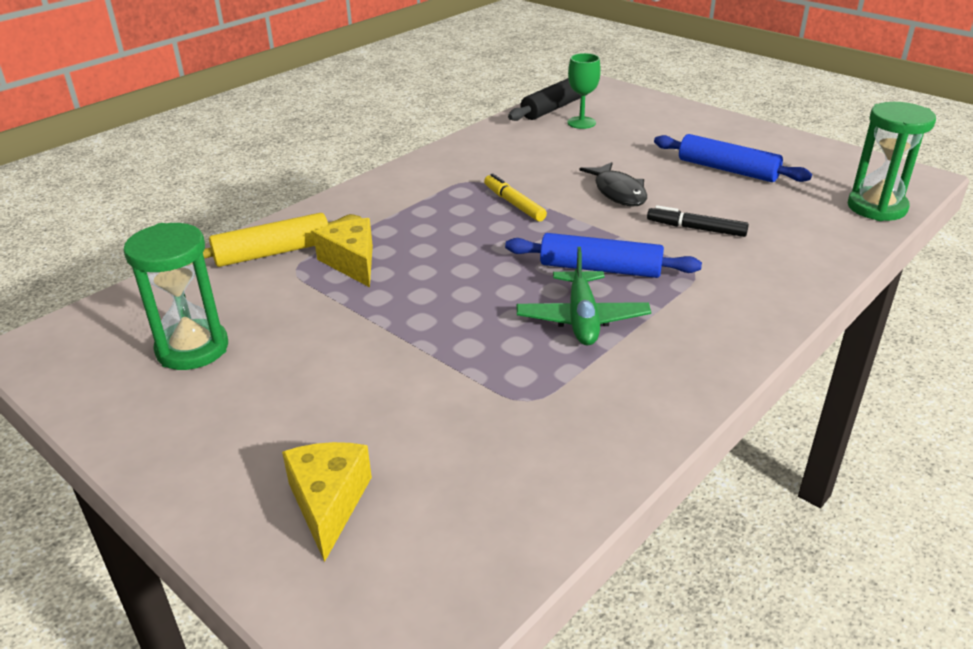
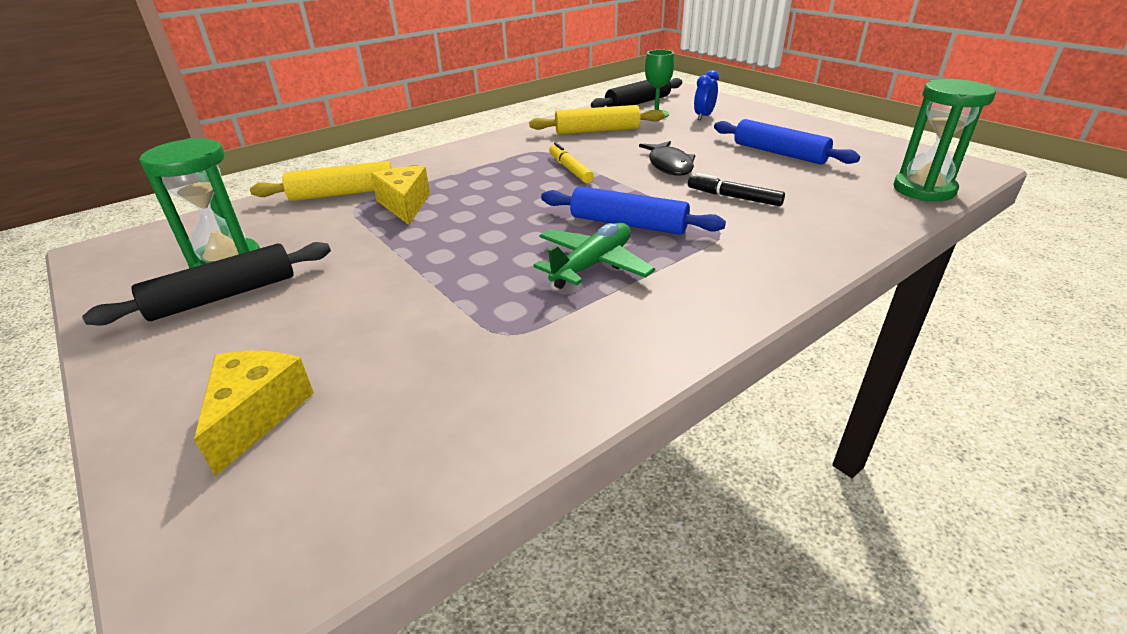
camera: 10 degrees right, 0 degrees up
green plane [516,247,651,345] -> green plane turned 150 degrees counterclockwise [533,223,655,289]
none -> black rolling pin [82,242,331,325]
none -> yellow rolling pin [529,105,665,134]
none -> blue clock [694,70,719,120]

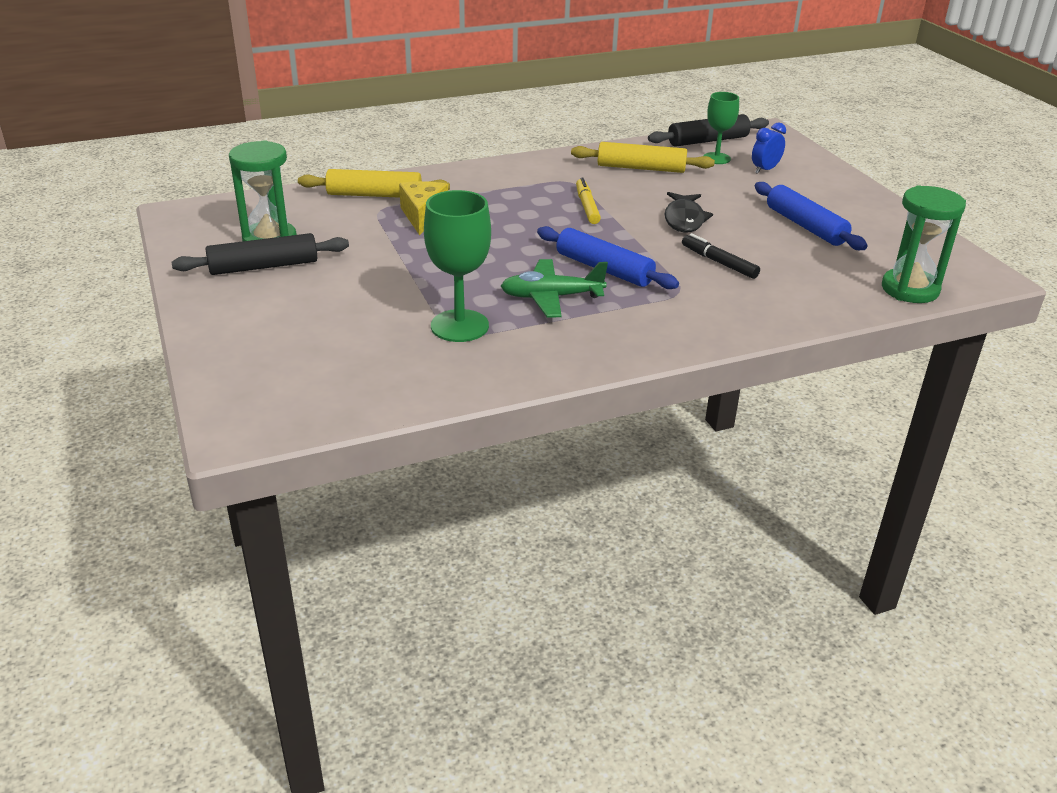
camera: 15 degrees right, 0 degrees up
yellow cheese [194,351,314,476] -> none
green plane [533,223,655,289] -> green plane turned 150 degrees counterclockwise [501,259,608,318]
none -> green goblet [424,190,491,342]

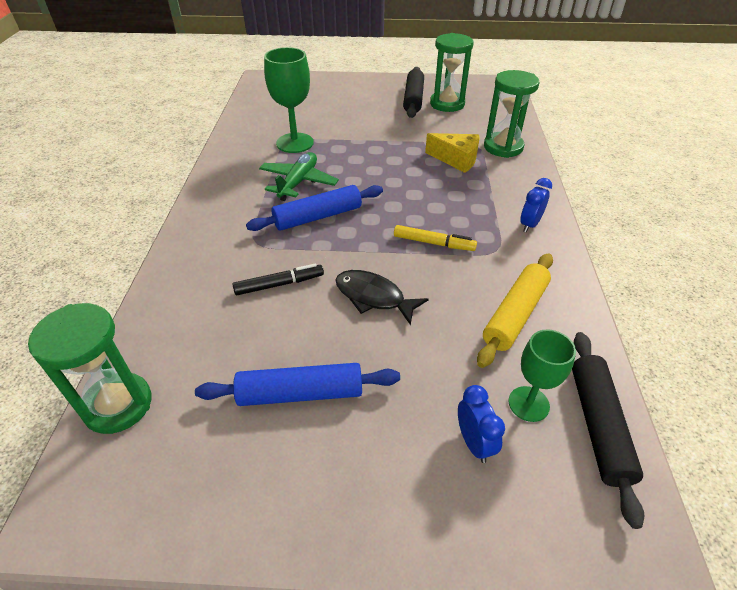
camera: 115 degrees right, 10 degrees up
yellow rolling pin [298,169,450,198] -> green hourglass [484,70,540,158]
none -> blue clock [520,178,552,232]

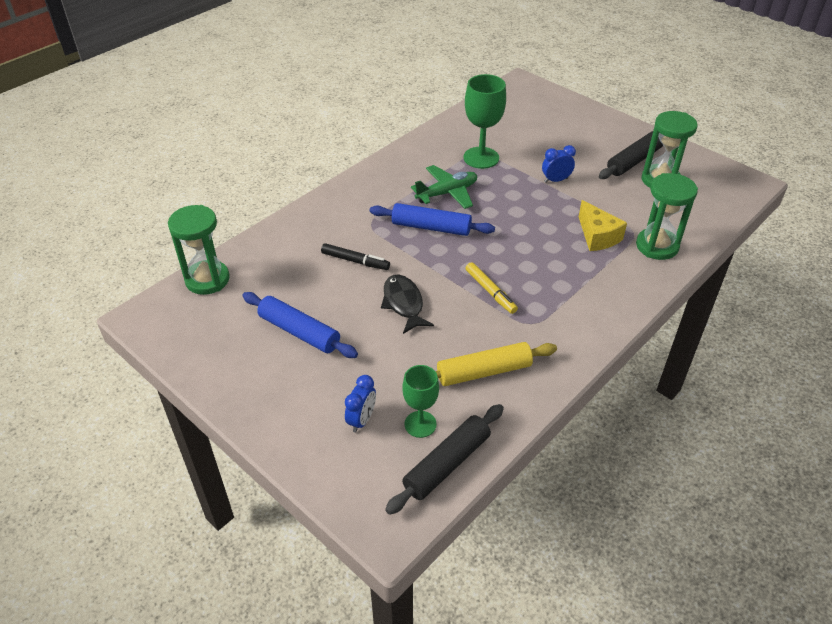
camera: 40 degrees right, 0 degrees up
blue clock [520,178,552,232] -> blue clock moved to [542,145,576,183]

